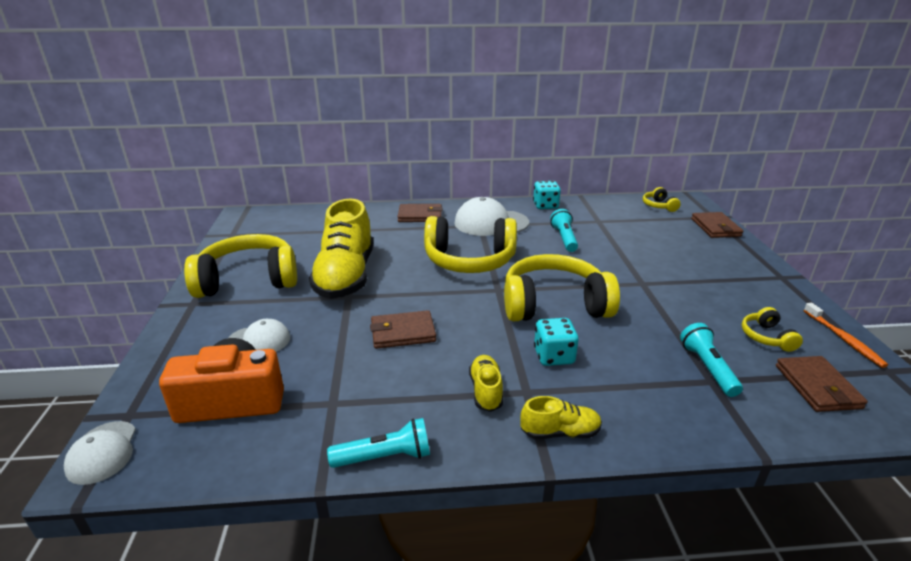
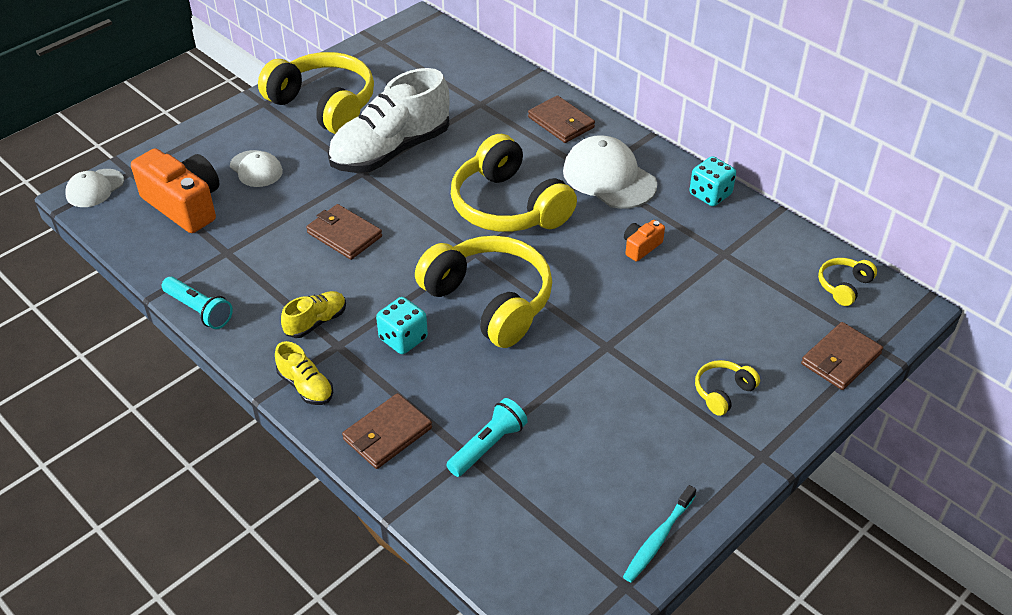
camera: 50 degrees right, 15 degrees up
yellow shoe [309,199,373,299] -> white shoe [328,68,449,173]
turquoise flashlight [550,209,578,252] -> orange camera [624,220,665,262]
yellow headphones [742,307,803,352] -> yellow headphones moved to [695,360,760,416]
brown wallet [776,356,868,412] -> brown wallet moved to [342,393,432,469]
orange toothbrush [804,302,888,368] -> turquoise toothbrush [623,485,696,583]

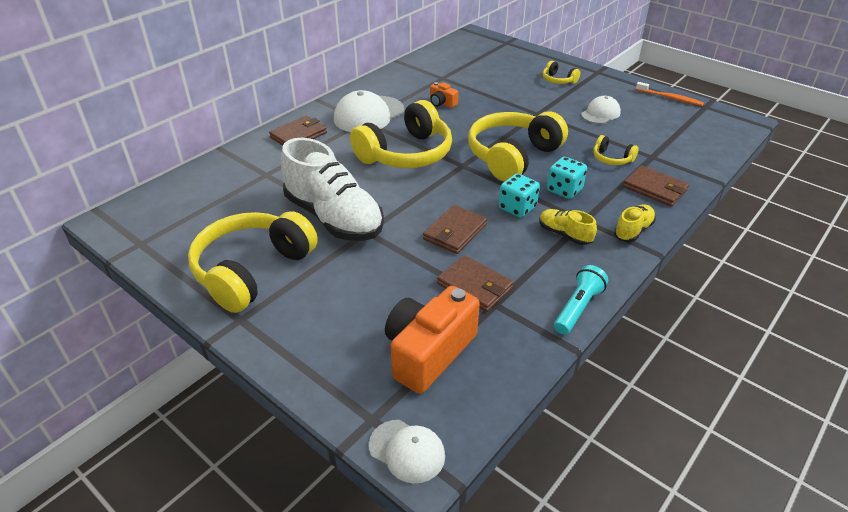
camera: 95 degrees left, 5 degrees down
white cap [230,150,283,187] -> white cap moved to [581,96,621,124]
turquoise flashlight [446,398,528,477] -> none
turquoise toothbrush [623,485,696,583] -> orange toothbrush [636,82,704,106]
turquoise dice [689,156,736,206] -> turquoise dice moved to [499,173,540,218]
brown wallet [801,322,883,390] -> brown wallet moved to [437,255,514,312]
yellow headphones [818,258,877,306] -> yellow headphones moved to [593,135,639,165]

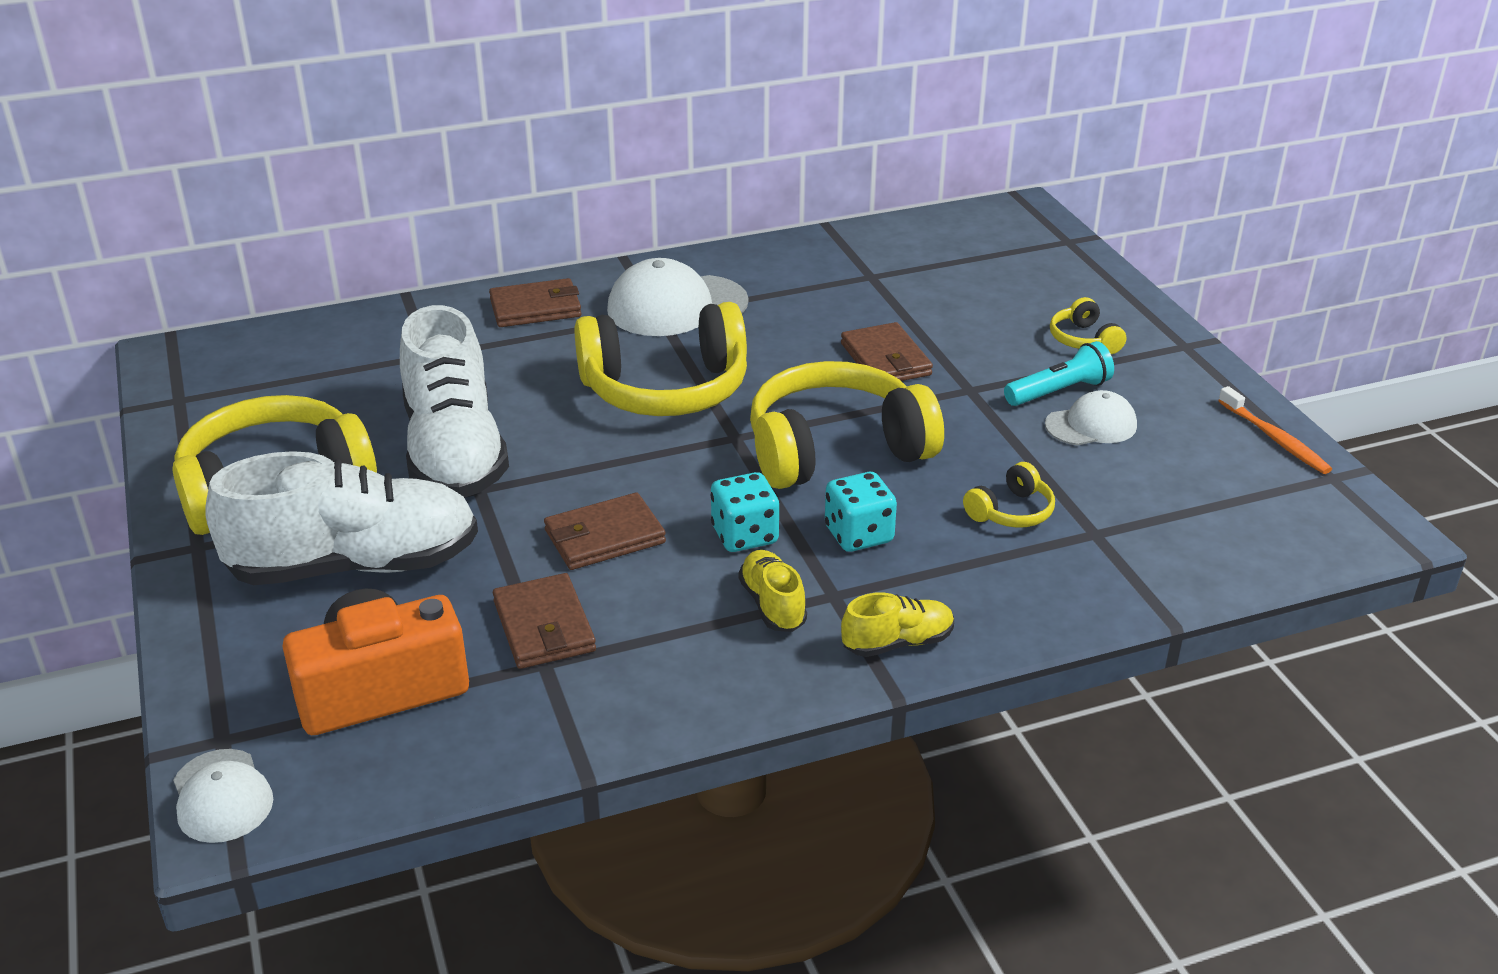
camera: 30 degrees right, 5 degrees down
orange camera [430,82,458,108] -> none
turquoise flashlight [554,265,608,335] -> turquoise flashlight moved to [1004,341,1114,406]
yellow headphones [593,135,639,165] -> yellow headphones turned 105 degrees counterclockwise [963,462,1055,528]
brown wallet [623,165,689,207] -> brown wallet moved to [841,322,933,381]
none -> white shoe [205,451,478,585]

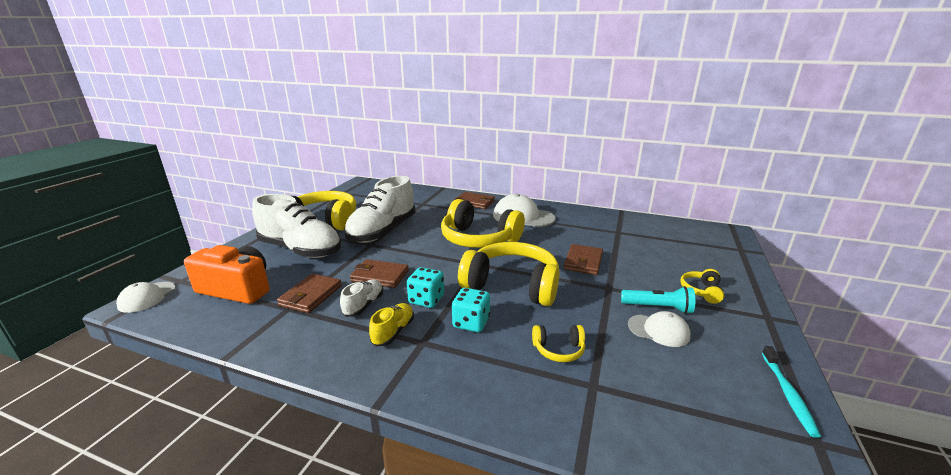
camera: 40 degrees right, 10 degrees down
yellow shoe [841,592,954,657] -> none
orange toothbrush [1218,386,1332,474] -> turquoise toothbrush [762,346,821,438]
none -> white shoe [340,280,383,317]

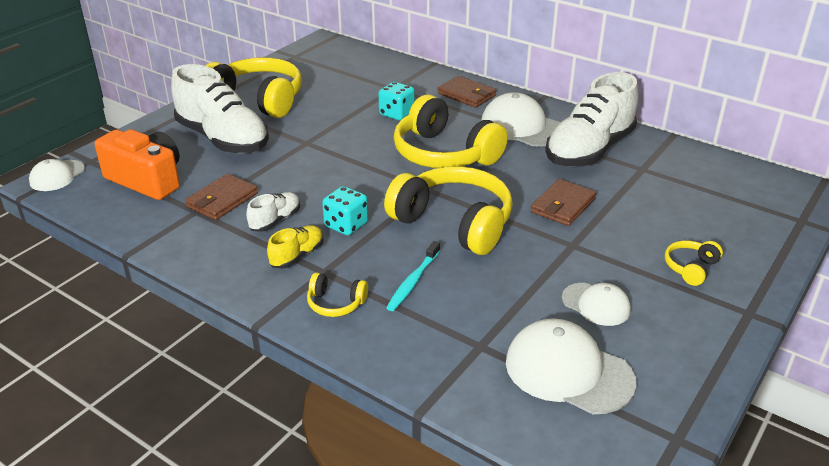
camera: 15 degrees right, 10 degrees up
white shoe [344,176,416,243] -> white shoe moved to [545,72,639,167]
brown wallet [350,259,409,288] -> none
turquoise dice [452,288,490,332] -> turquoise dice moved to [378,82,415,120]
yellow headphones [532,325,585,362] -> yellow headphones moved to [307,273,368,317]
turquoise flashlight [621,286,695,314] -> none
turquoise toothbrush [762,346,821,438] -> turquoise toothbrush moved to [386,241,440,311]
none -> white cap [506,318,636,414]

